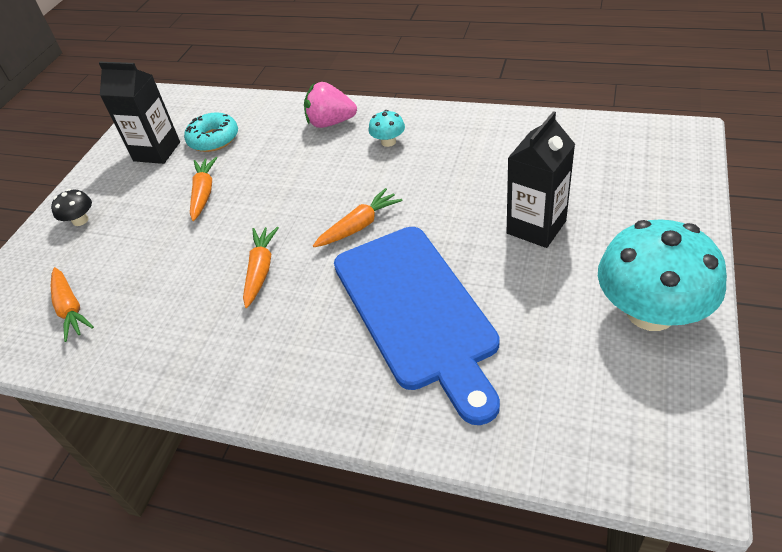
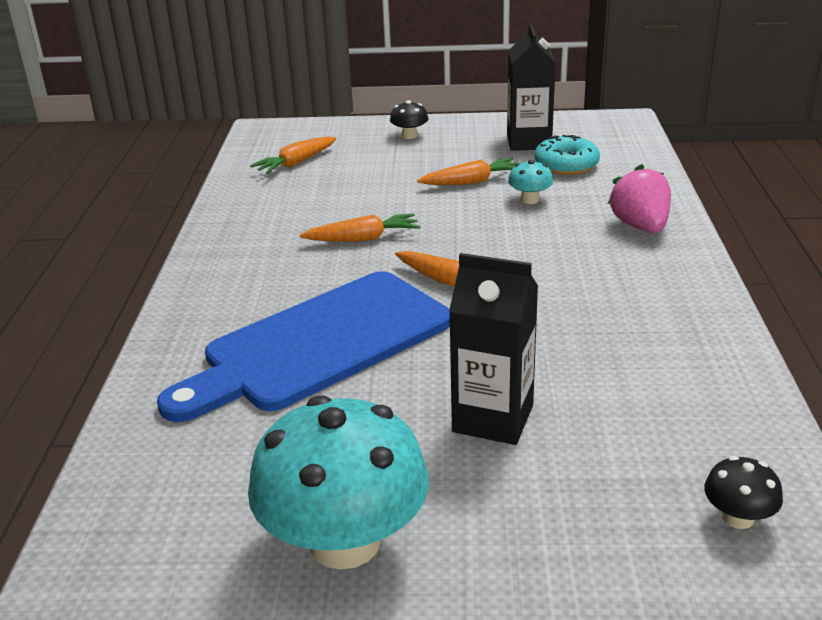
camera: 70 degrees right, 15 degrees down
turquoise mushroom [369,110,405,147] -> turquoise mushroom moved to [508,160,553,204]
none -> black mushroom [704,456,783,529]

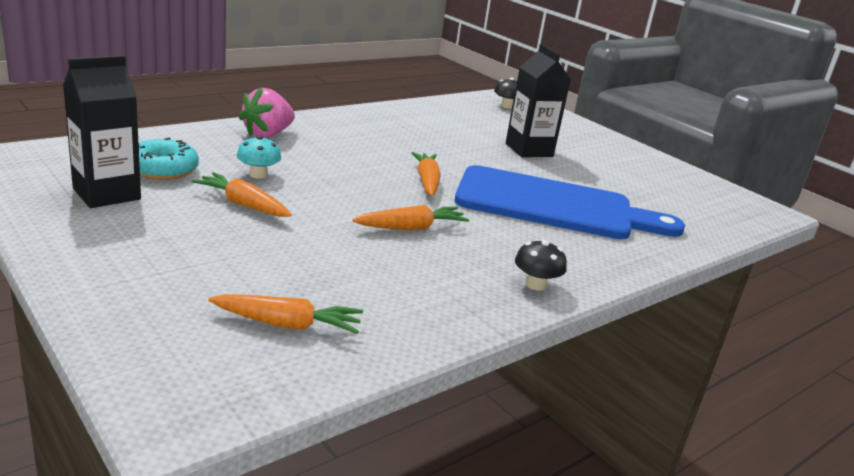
camera: 135 degrees left, 5 degrees down
turquoise mushroom [248,395,429,570] -> none
orange carrot [300,213,421,242] -> orange carrot turned 120 degrees clockwise [352,205,469,230]
black mushroom [390,100,428,139] -> black mushroom moved to [515,240,567,290]

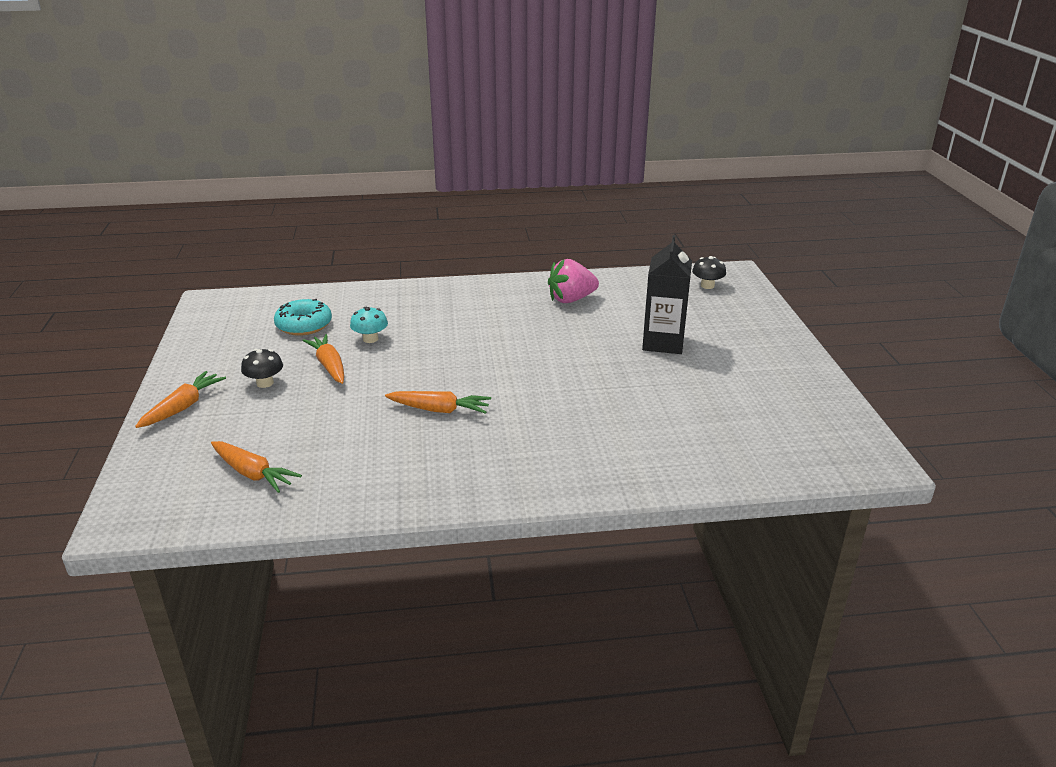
camera: 35 degrees right, 5 degrees up
black carton [63,55,141,208] -> none
pink strawberry [239,87,295,138] -> pink strawberry moved to [548,259,599,303]
orange carrot [411,152,441,196] -> orange carrot moved to [135,371,226,428]
blue cutting board [455,165,685,239] -> none
black mushroom [515,240,567,290] -> black mushroom moved to [241,349,283,388]

